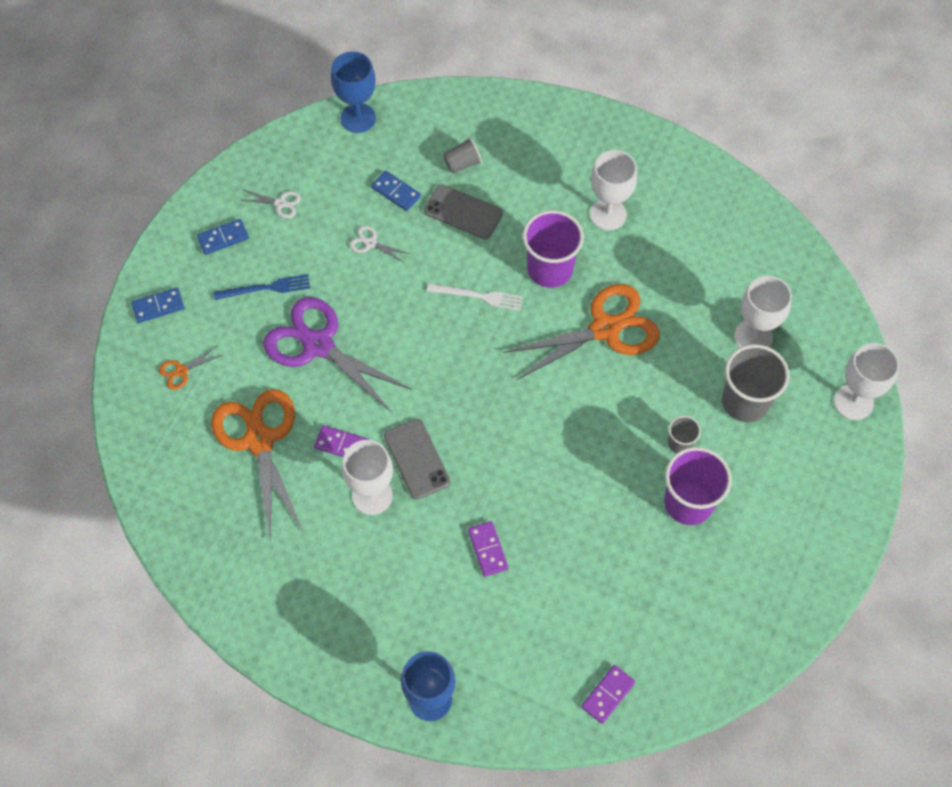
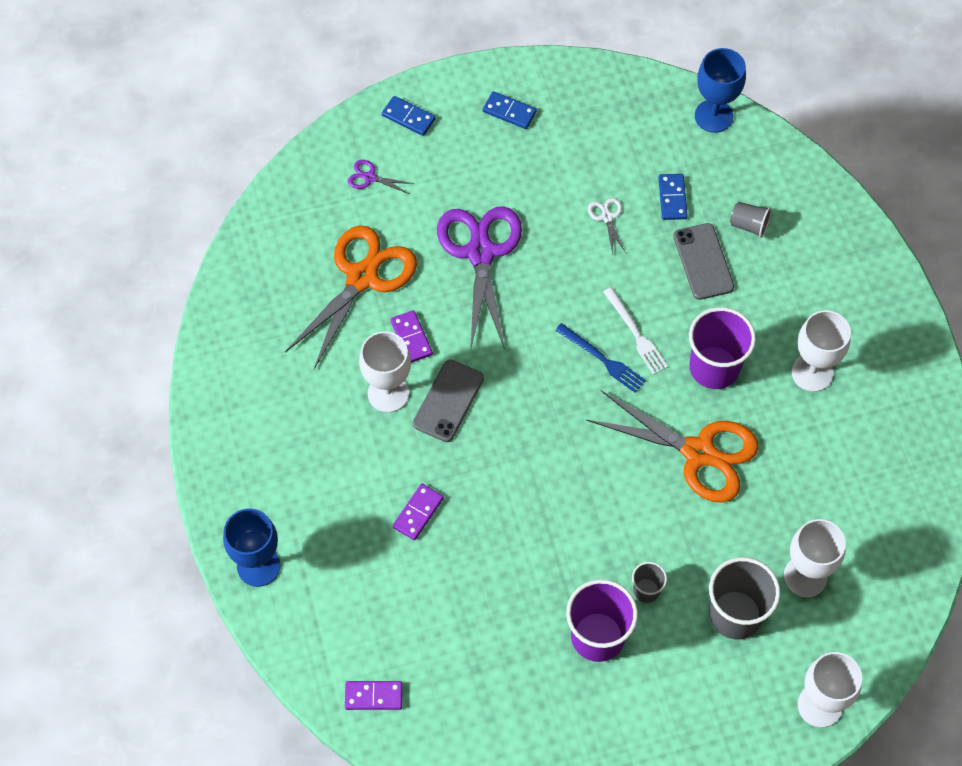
camera: 50 degrees right, 0 degrees up
orange scissors [159,346,222,390] -> purple scissors [348,160,414,194]
blue fork [214,274,310,300] -> blue fork moved to [555,323,646,393]
white scissors [241,189,301,218] -> none

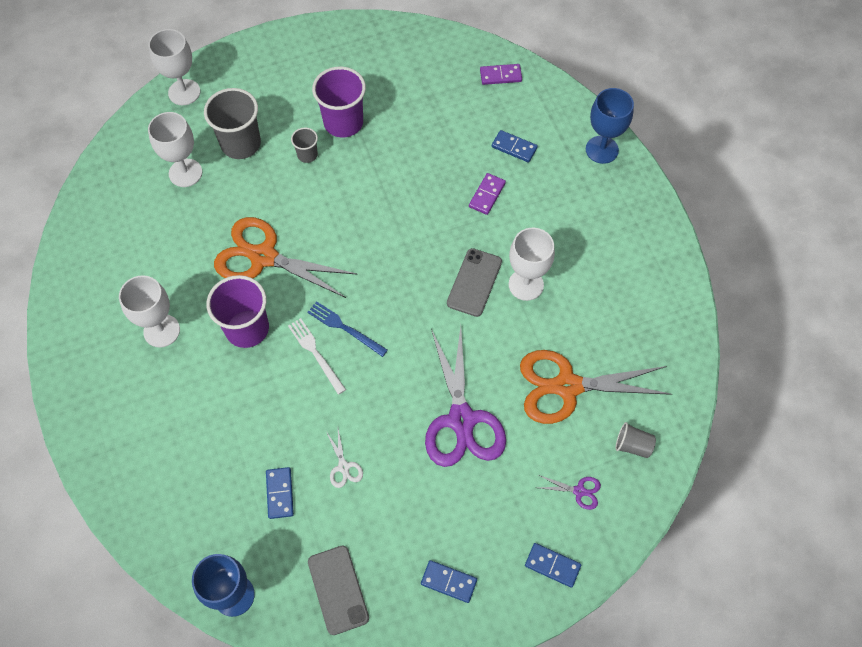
camera: 175 degrees right, 0 degrees up
orange scissors [285,226,417,369] -> orange scissors turned 60 degrees clockwise [520,350,672,424]
purple domino [390,310,433,363] -> none
grey phone [673,223,734,300] -> grey phone moved to [308,546,369,635]
grey cup [730,202,771,238] -> grey cup moved to [615,422,656,458]
none -> blue domino [492,130,538,162]

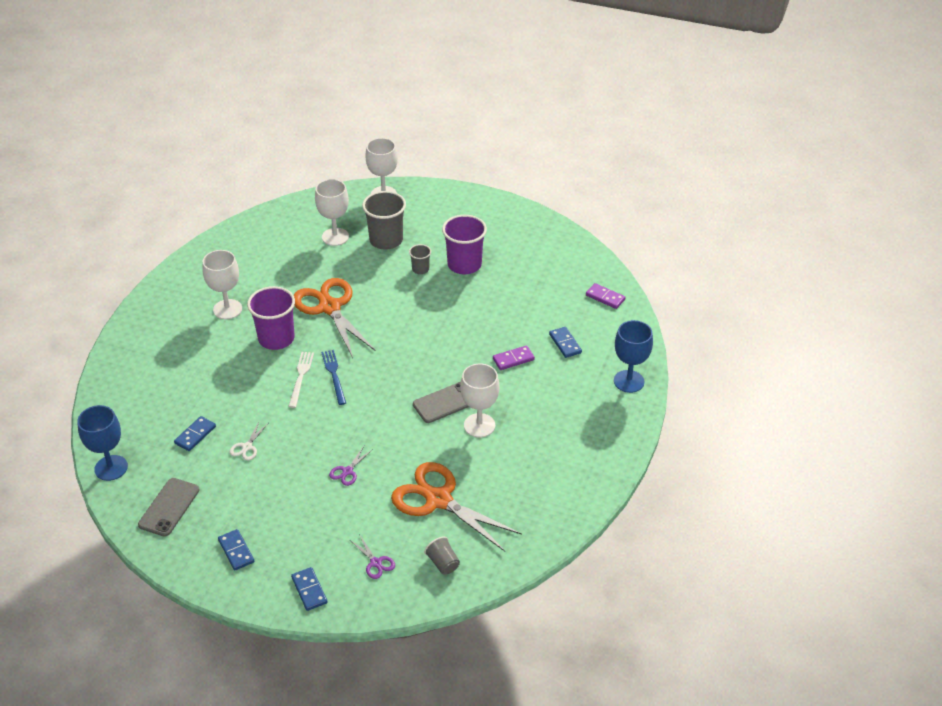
camera: 40 degrees right, 20 degrees down
purple scissors [425,326,506,467] -> purple scissors [329,446,373,486], size x0.41

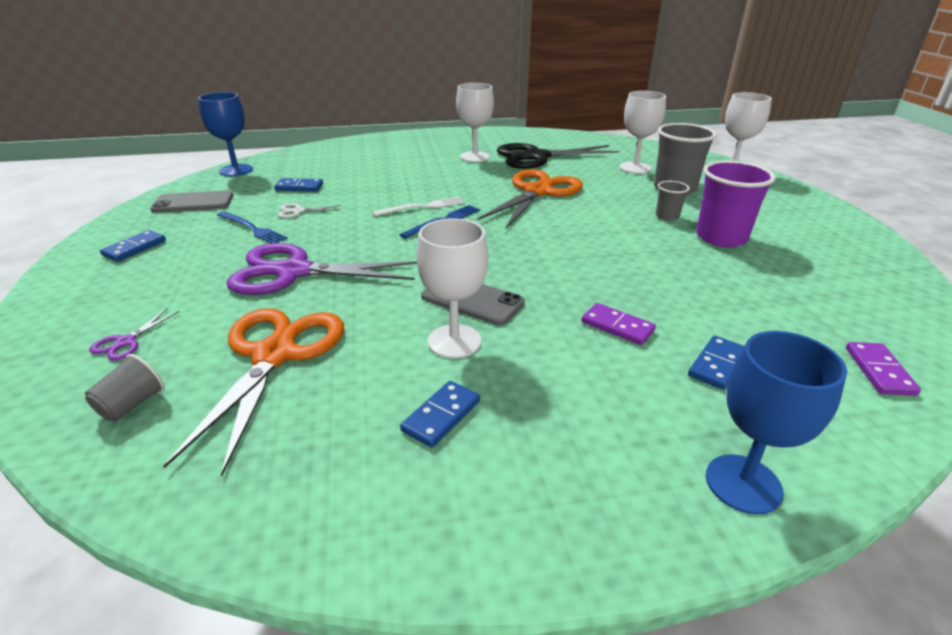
camera: 60 degrees right, 10 degrees down
purple cup [247,286,295,350] -> none
blue domino [291,567,327,611] -> blue domino moved to [400,381,480,448]
purple scissors [329,446,373,486] -> purple scissors [227,243,417,295], size x2.45
none -> blue fork [217,211,288,243]
none -> black scissors [497,143,620,169]

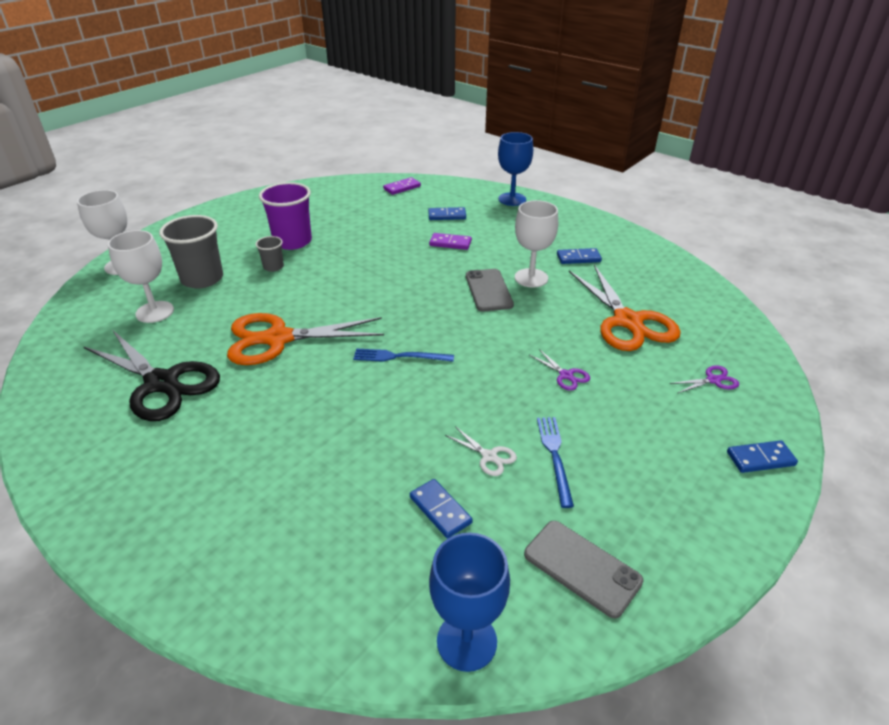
camera: 130 degrees left, 5 degrees up
grey cup [85,354,165,422] -> none
blue domino [100,230,166,262] -> blue domino moved to [727,440,798,473]
orange scissors [164,308,344,476] -> orange scissors turned 75 degrees counterclockwise [569,265,681,351]
purple scissors [227,243,417,295] -> purple scissors [530,349,590,391], size x0.41
white fork [372,197,464,216] -> none
white goblet [456,83,494,162] -> none
purple domino [581,303,656,345] -> purple domino turned 75 degrees counterclockwise [429,233,472,250]

